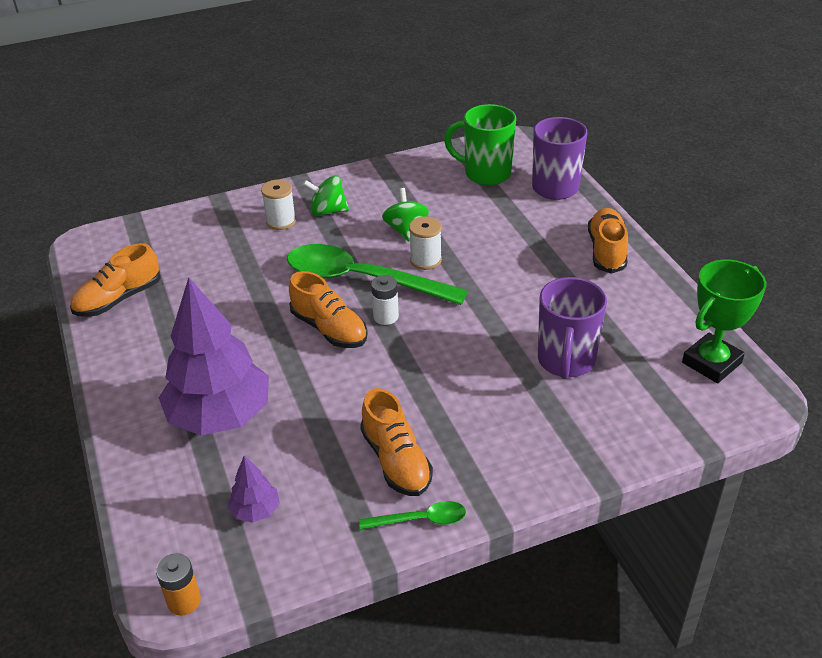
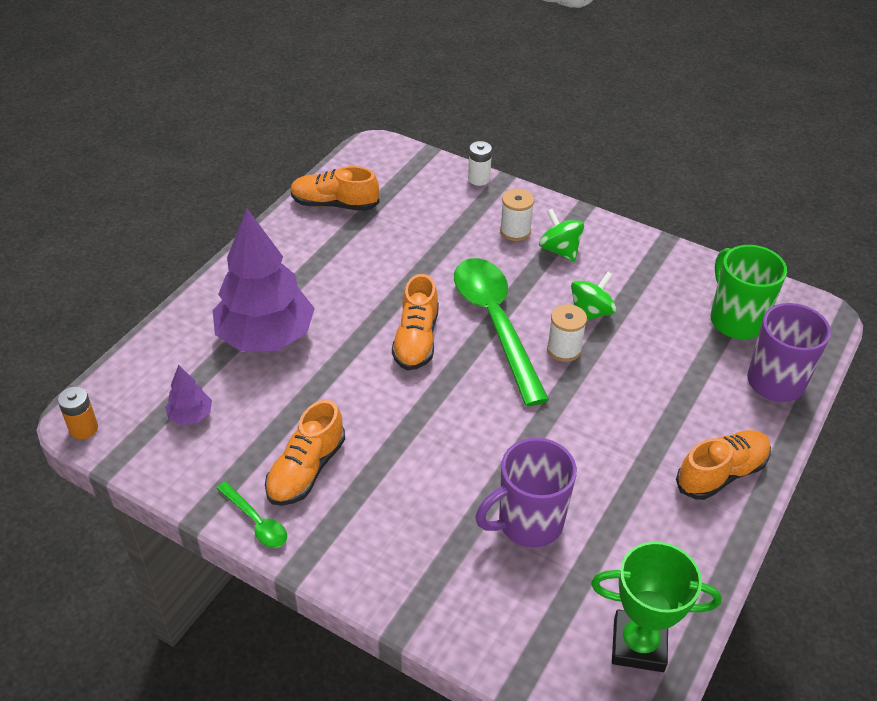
camera: 50 degrees right, 5 degrees up
white battery [371,275,399,325] -> white battery moved to [468,141,492,186]

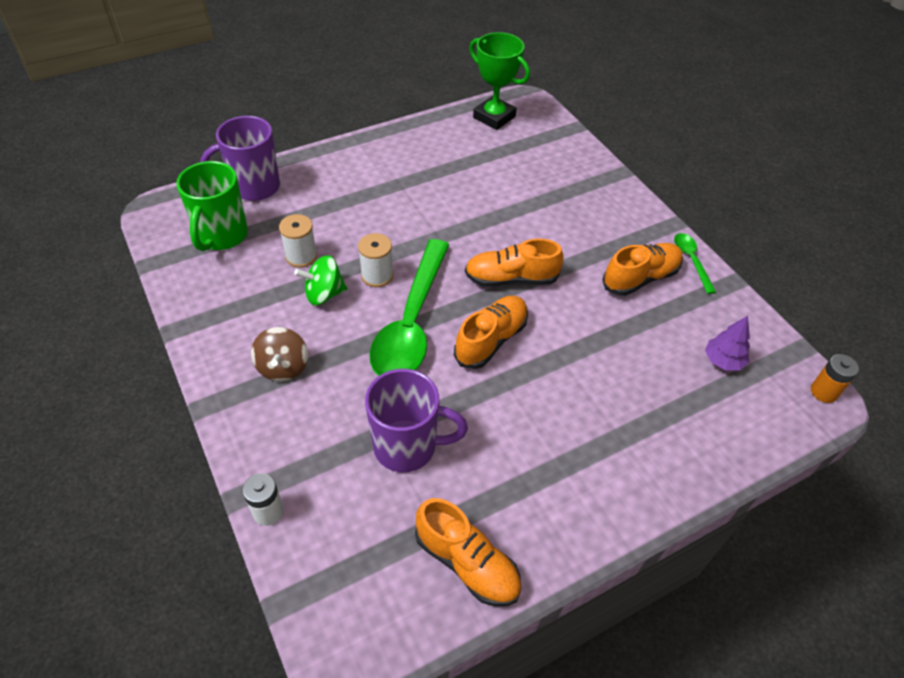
camera: 150 degrees left, 5 degrees up
purple tree [212,209,315,352] -> none
purple mug [475,438,577,547] -> purple mug moved to [365,369,468,472]
white spool [500,189,534,241] -> white spool moved to [279,214,317,268]
green spinning top [539,209,584,262] -> brown spinning top [251,327,308,382]
orange shoe [676,430,771,500] -> orange shoe moved to [465,239,563,287]

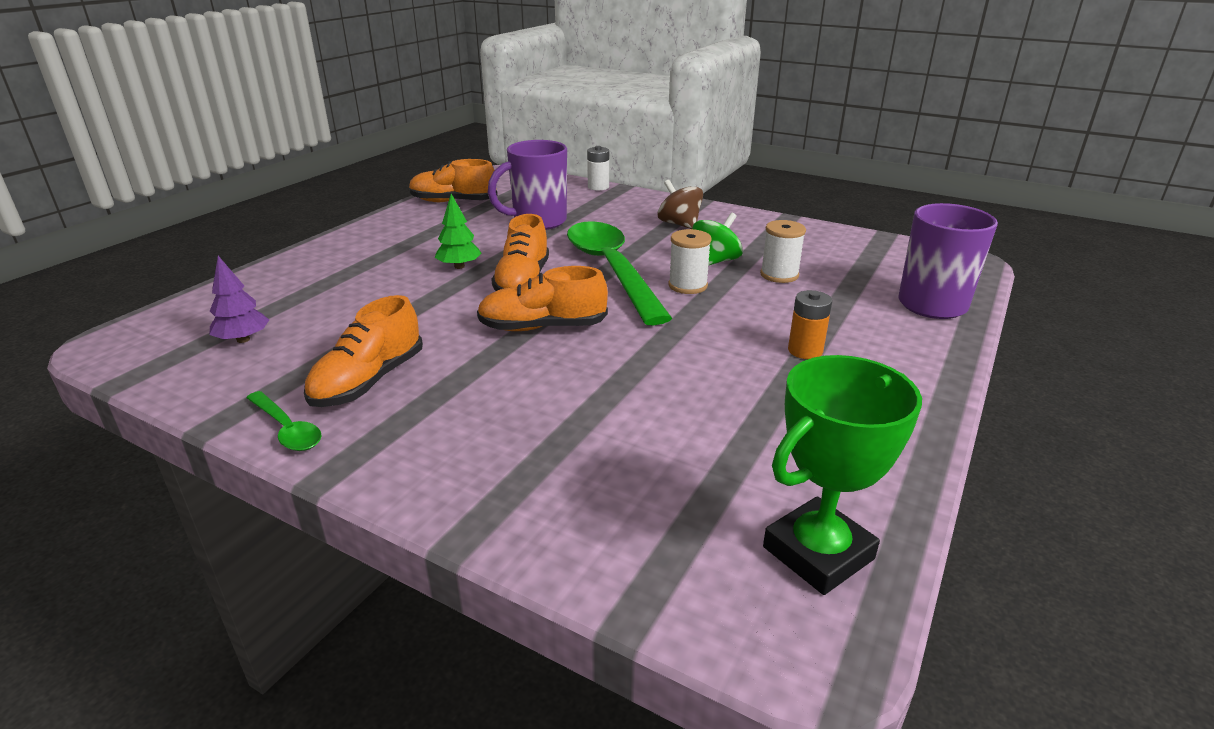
camera: 150 degrees right, 20 degrees down
green mug [176,161,248,251] -> none
orange shoe [465,239,563,287] -> orange shoe turned 150 degrees counterclockwise [477,266,608,331]
green trophy [469,32,530,130] -> green trophy turned 45 degrees counterclockwise [763,355,922,595]
orange battery [811,354,859,403] -> orange battery moved to [788,290,832,359]
none -> green tree [435,194,482,269]

